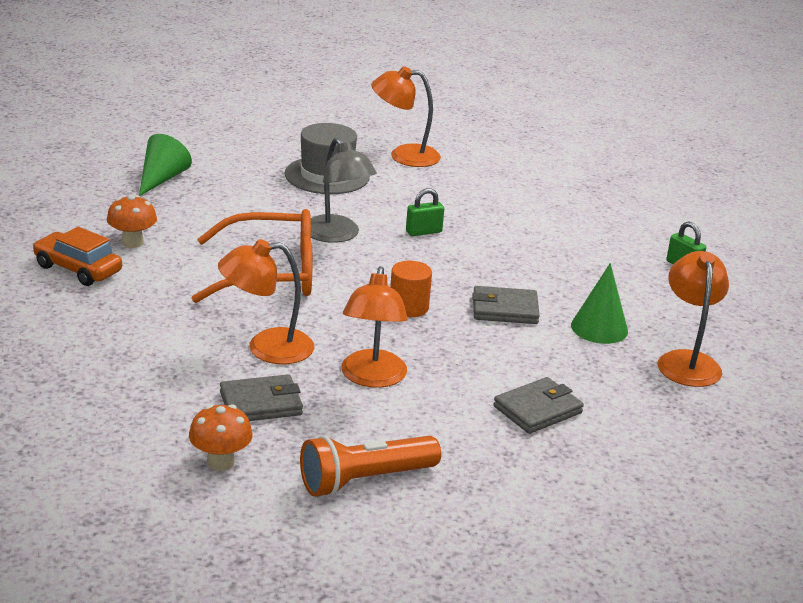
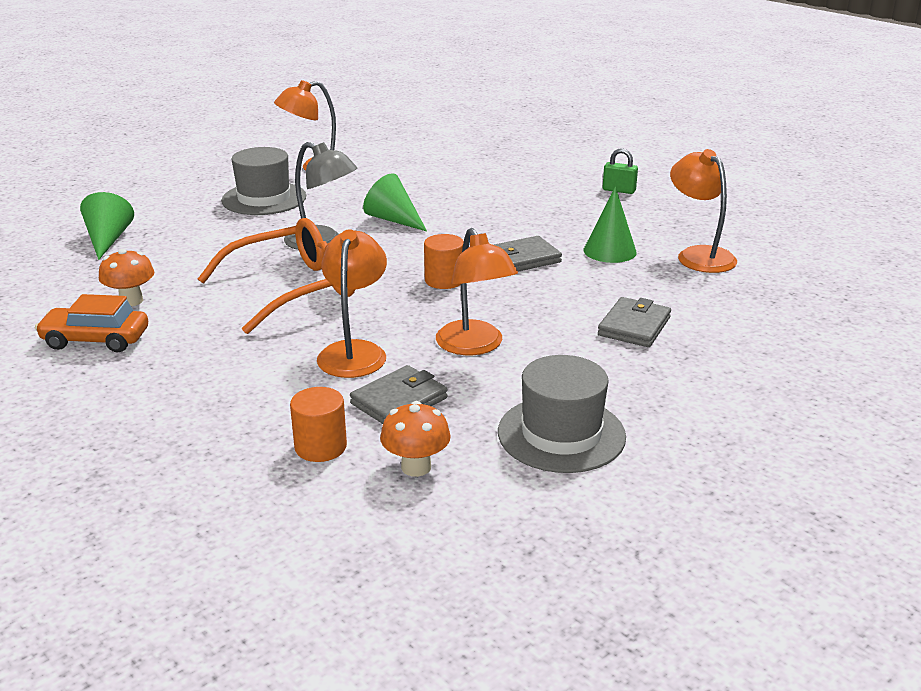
camera: 25 degrees left, 0 degrees up
orange lamp [218,239,314,364] -> orange lamp turned 135 degrees clockwise [317,229,387,378]
orange flashlight [300,435,441,497] -> grey hat [498,355,626,473]
green padlock [406,188,444,236] -> green cone [363,173,427,232]
none -> orange cylinder [290,387,347,462]

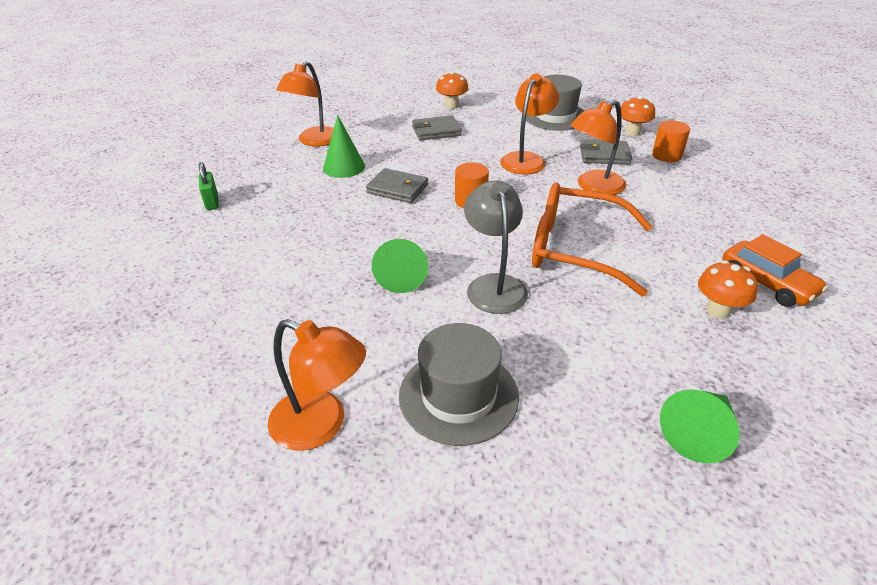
camera: 130 degrees left, 10 degrees up
none -> orange mushroom [436,71,469,109]

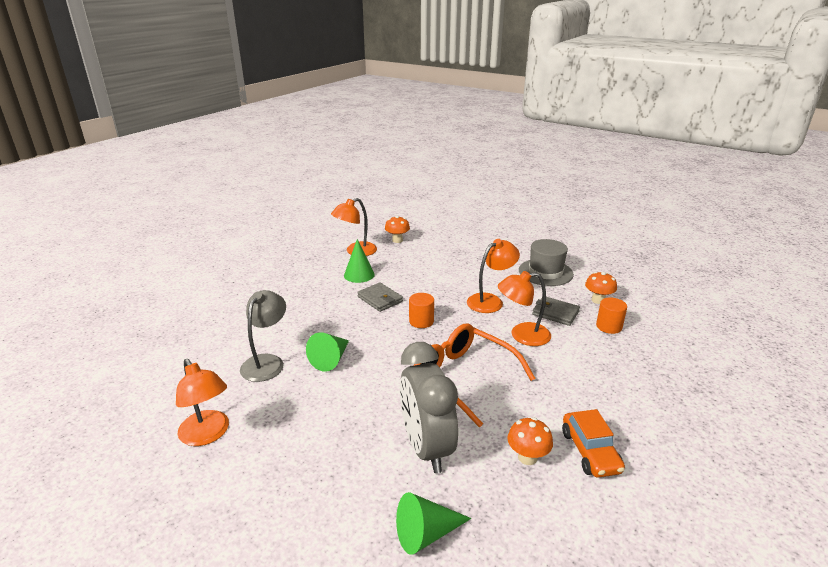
camera: 25 degrees right, 10 degrees down
green padlock [199,162,219,210] -> none
grey hat [399,323,519,446] -> none
grey wallet [412,115,462,141] -> none
orange mushroom [436,71,469,109] -> orange mushroom moved to [385,216,410,243]
grey lamp [464,181,528,314] -> grey lamp moved to [240,290,286,382]
none -> grey clock [400,342,458,473]

